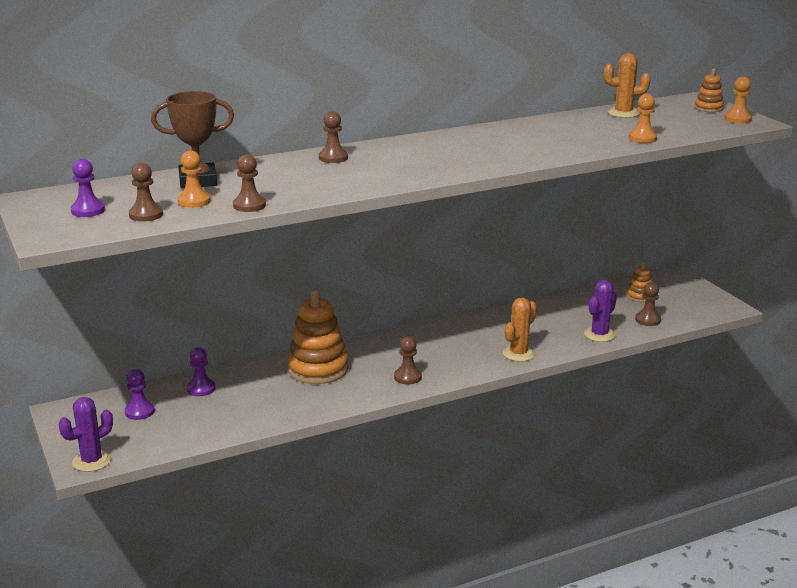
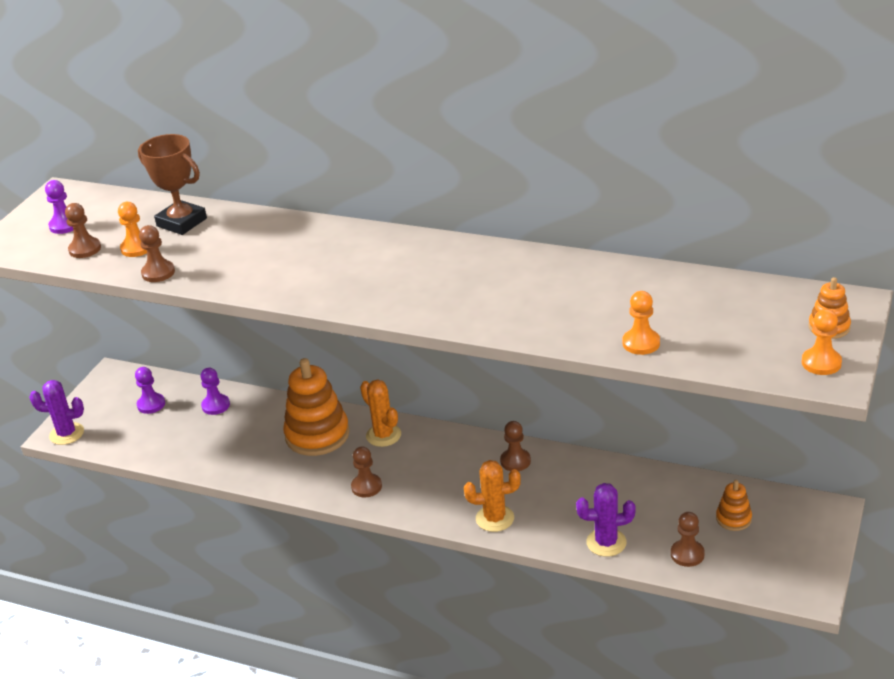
camera: 50 degrees right, 10 degrees up
brown pawn [319,111,348,163] -> brown pawn moved to [500,421,531,471]
orange cactus [604,53,651,118] -> orange cactus moved to [360,379,401,447]

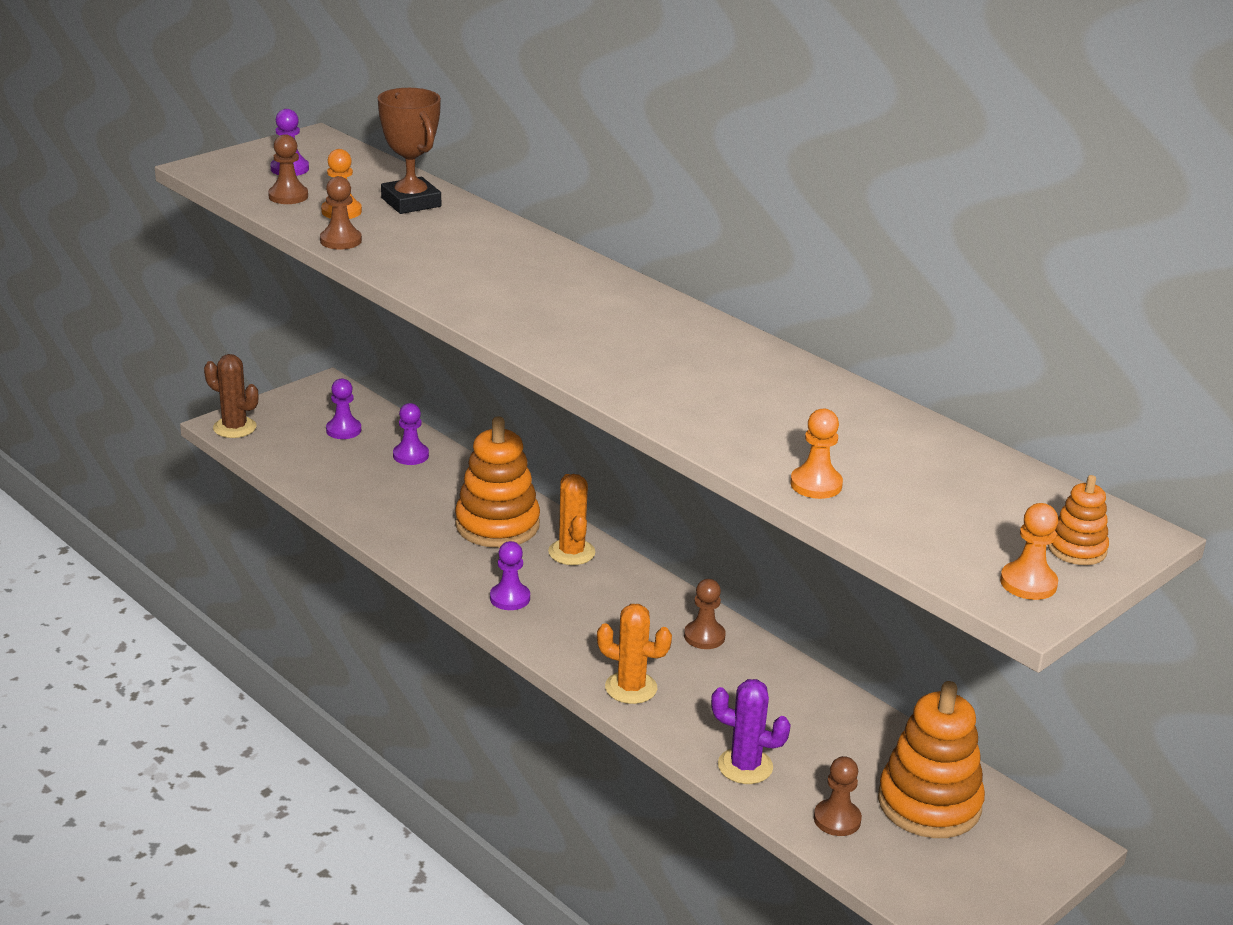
camera: 20 degrees right, 5 degrees down
purple cactus [29,380,84,445] -> brown cactus [204,354,258,438]
brown pawn [351,446,382,498] -> purple pawn [490,541,530,610]
orange stacking toy [716,480,752,531] -> orange stacking toy [878,681,985,838], size x2.06

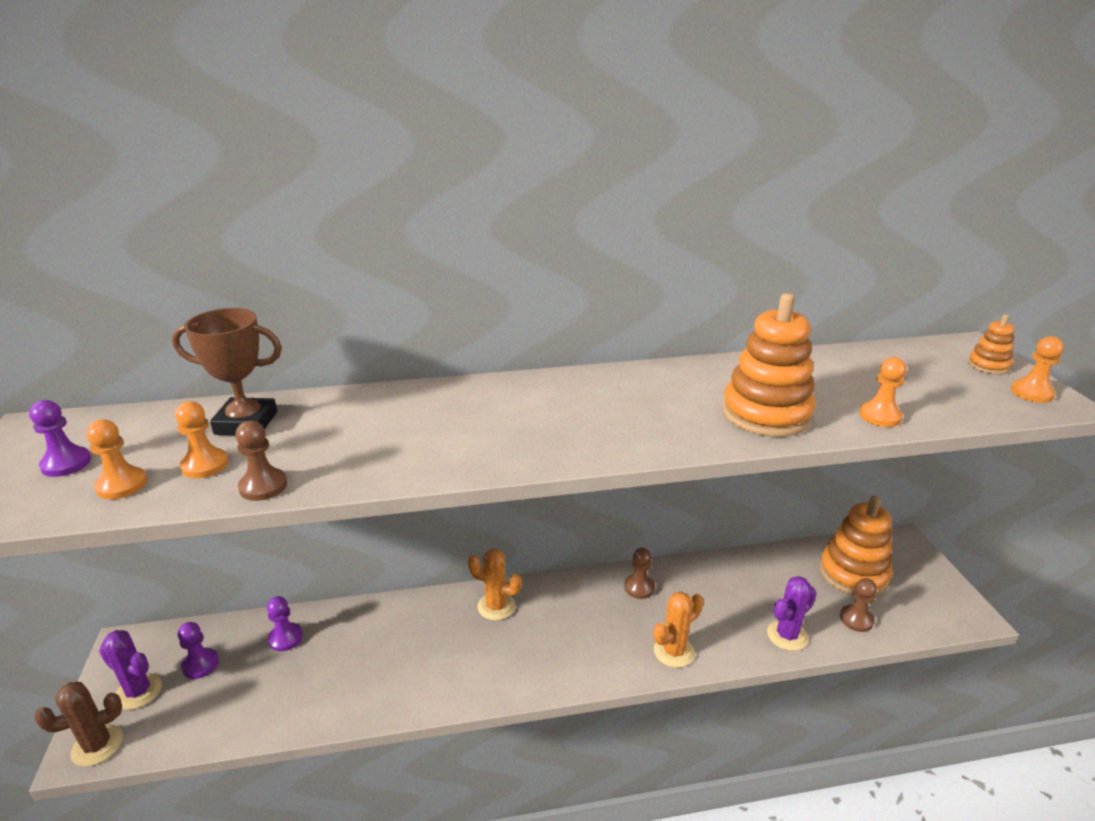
camera: 55 degrees left, 0 degrees up
brown pawn [268,134,308,204] -> orange pawn [86,419,147,499]
orange stacking toy [455,416,540,548] -> orange stacking toy moved to [722,293,816,437]
purple pawn [490,541,530,610] -> none
none -> purple cactus [99,630,162,710]

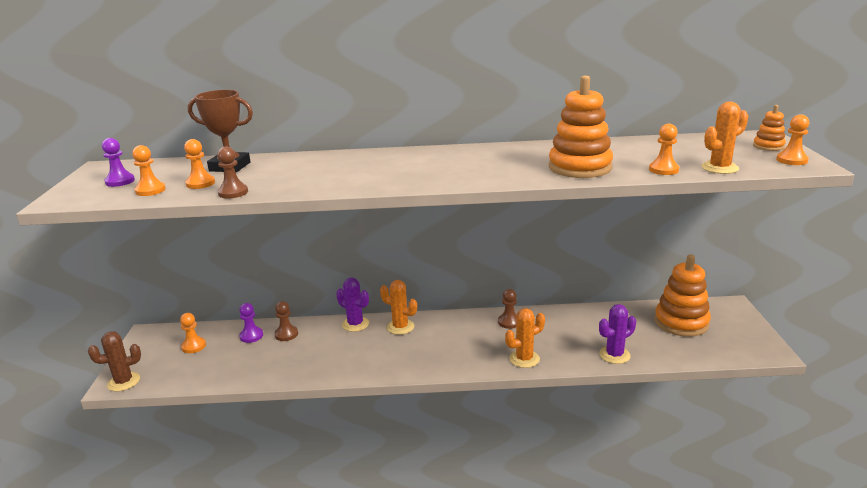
camera: 10 degrees right, 5 degrees down
purple cactus [99,630,162,710] -> purple cactus moved to [336,277,369,332]
purple pawn [178,622,219,679] -> orange pawn [180,313,206,353]
brown pawn [840,578,877,632] -> brown pawn moved to [274,301,298,341]
none -> orange cactus [702,102,748,174]

